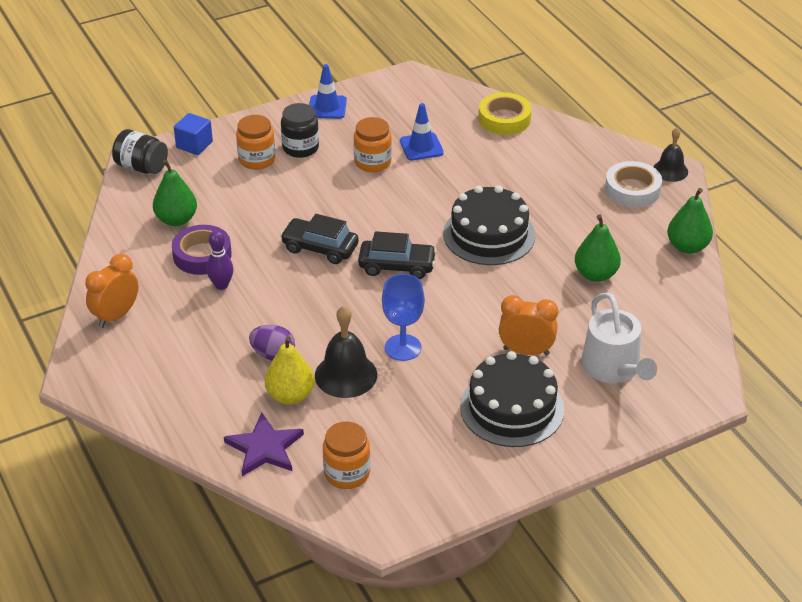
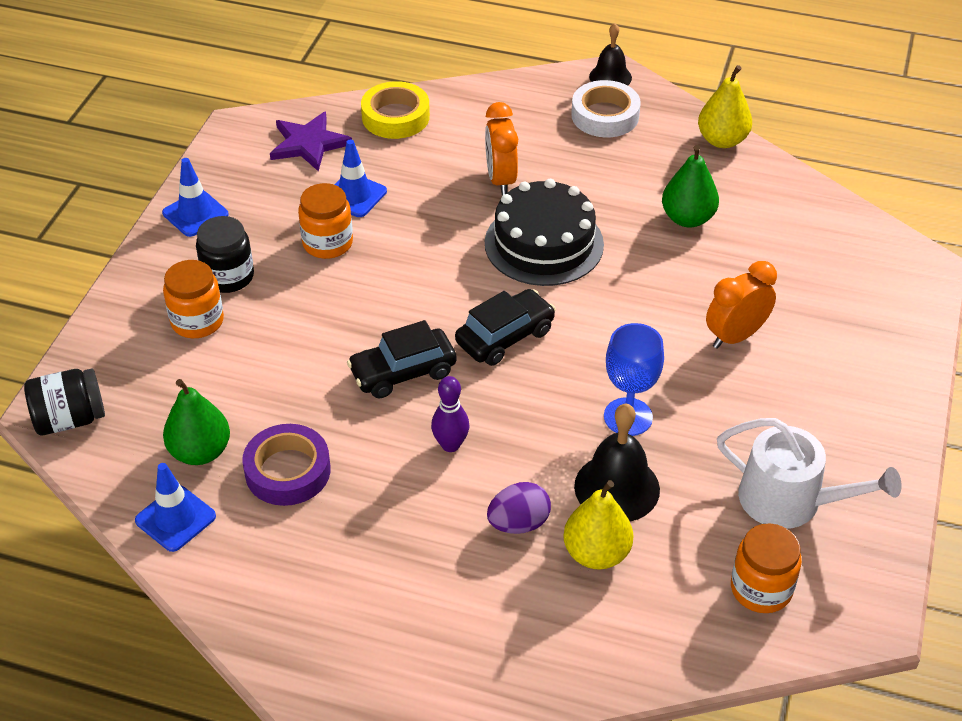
camera: 45 degrees left, 5 degrees up
orange clock [85,254,139,328] -> orange clock moved to [485,102,518,195]
blue cube [174,113,213,155] -> none
purple bowling pin [207,230,233,290] -> purple bowling pin moved to [431,376,469,452]
purple star [224,413,304,476] -> purple star moved to [270,111,352,171]
black cake [460,351,564,447] -> none
white watering can [581,292,657,383] -> white watering can moved to [717,418,902,529]
green pear [667,188,713,254] -> yellow pear [698,65,752,148]
none -> blue traffic cone [135,463,216,552]

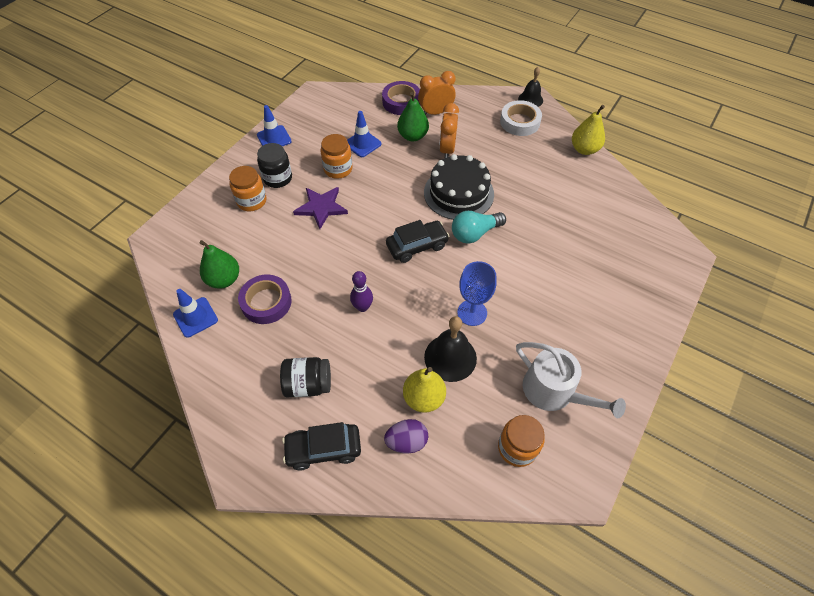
camera: 15 degrees right, 10 degrees up
black jar [24,368,105,435] -> black jar moved to [280,357,331,398]
purple star [270,111,352,171] -> purple star moved to [293,187,348,229]
black car [347,320,457,398] -> black car moved to [282,422,361,471]
yellow tape [361,81,430,139] -> purple tape [382,81,420,115]
purple egg [487,482,551,534] -> purple egg moved to [384,419,428,454]
green pear [662,145,719,227] -> green pear moved to [397,92,429,141]
orange clock [706,261,777,349] -> orange clock moved to [418,71,456,115]
none -> turquoise light bulb [452,211,506,244]

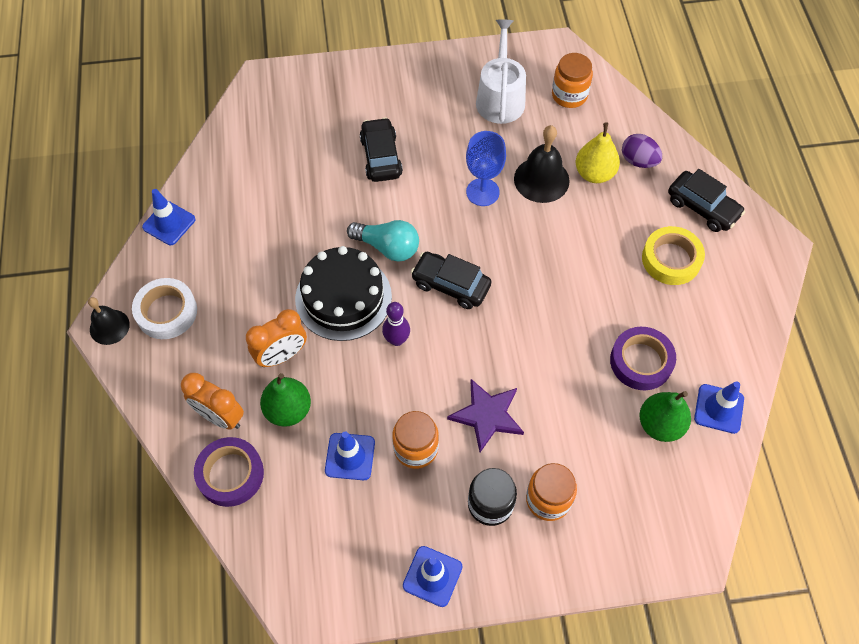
camera: 130 degrees left, 5 degrees up
black jar [280,357,331,398] -> yellow tape [642,226,705,285]
purple bowling pin [350,271,373,312] -> purple bowling pin moved to [382,302,410,346]
yellow pear [572,105,605,155] -> blue traffic cone [142,189,195,245]
none -> black car [360,117,403,182]

